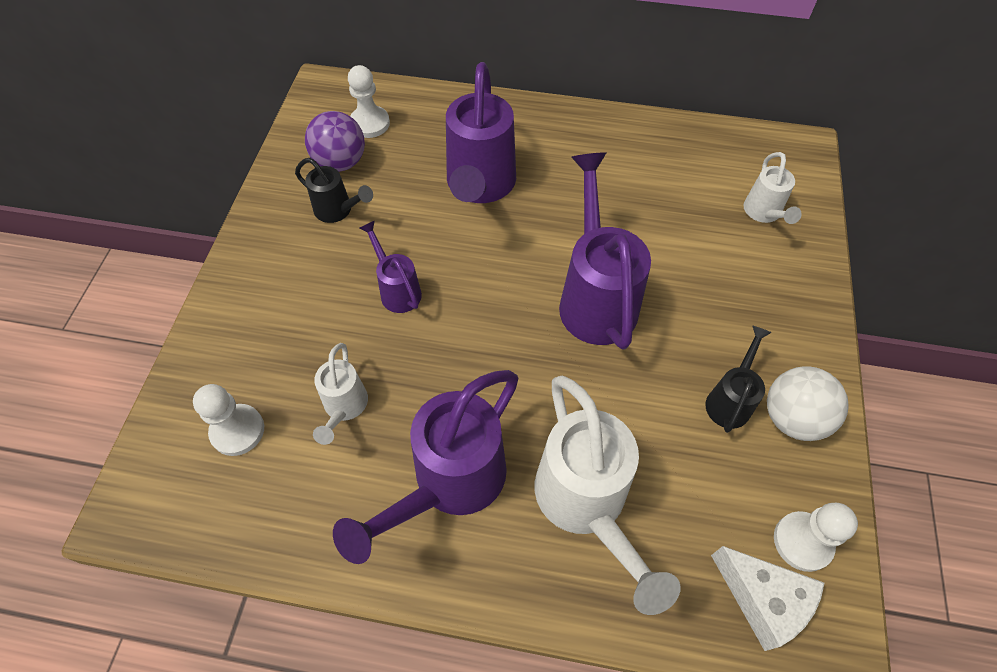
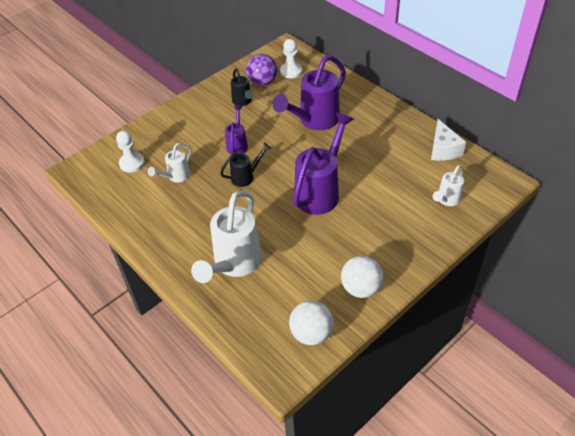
camera: 40 degrees right, 10 degrees down
purple watering can [333,370,518,564] -> none
black watering can [705,326,772,433] -> black watering can moved to [220,142,271,187]
white cheese [711,546,824,651] -> white cheese moved to [431,119,466,161]
white pawn [774,503,858,572] -> white ball [289,300,333,345]

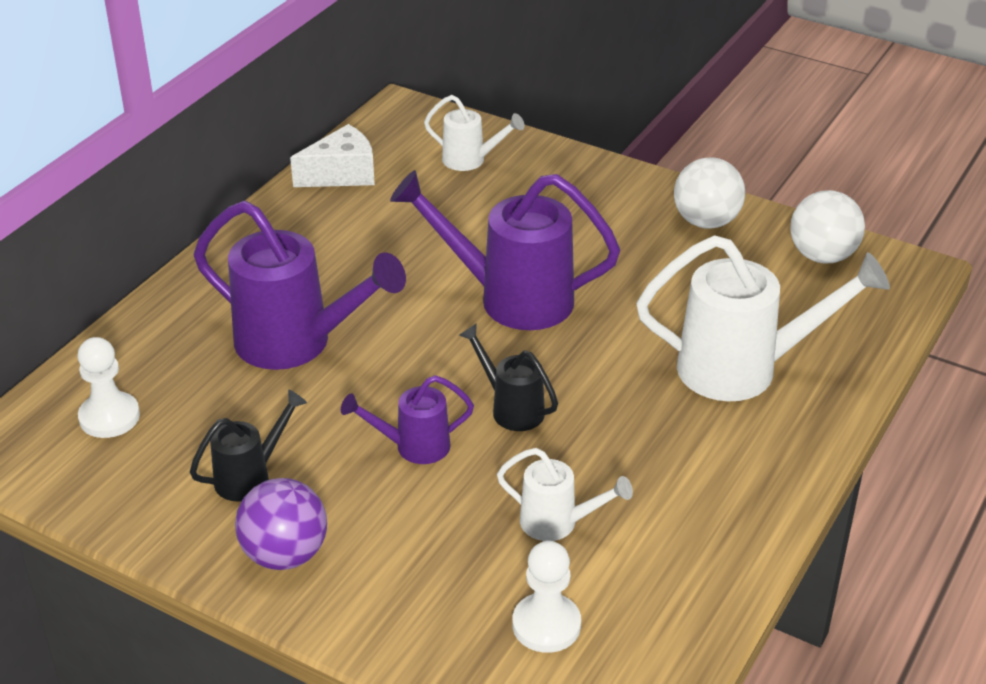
camera: 110 degrees left, 10 degrees down
purple ball [246,54,277,86] -> purple ball moved to [235,478,327,570]

